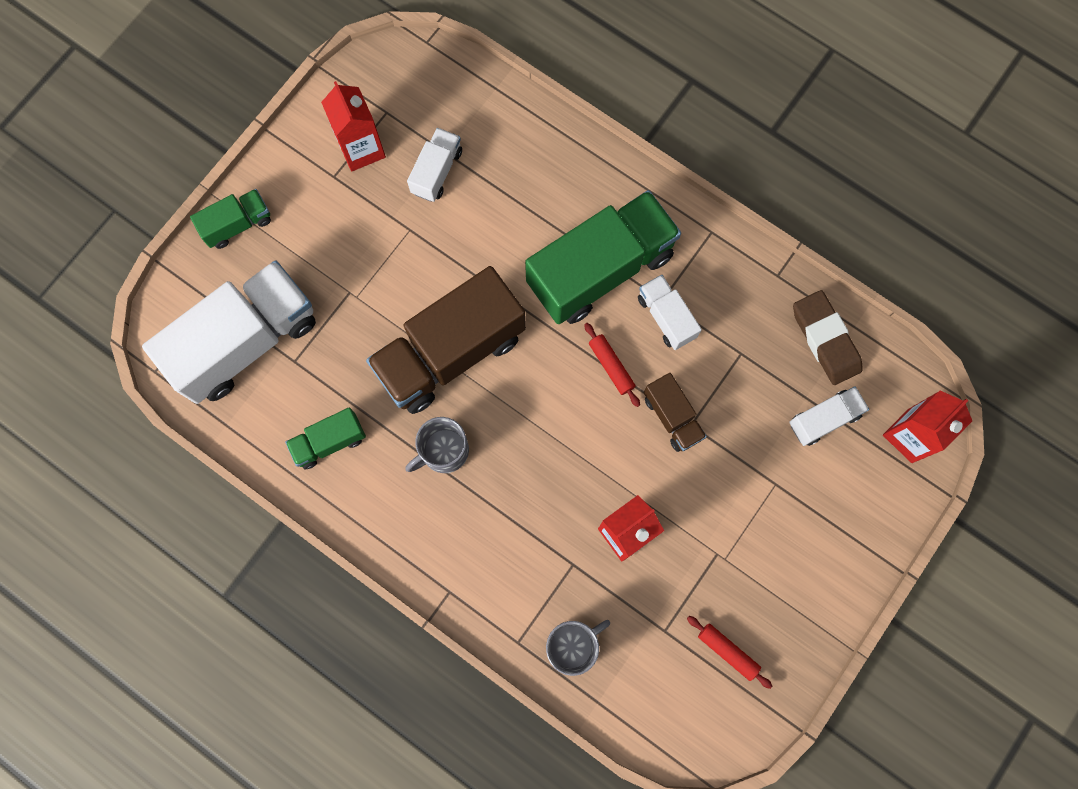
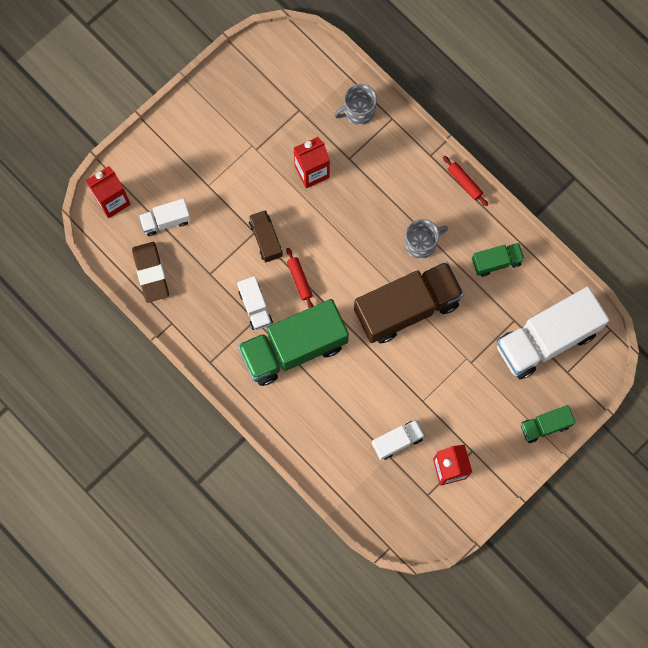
camera: 170 degrees left, 0 degrees up
white truck [407,128,462,202] -> white truck turned 150 degrees counterclockwise [372,420,425,460]
red rolling pin [687,616,772,689] -> red rolling pin moved to [443,156,488,207]

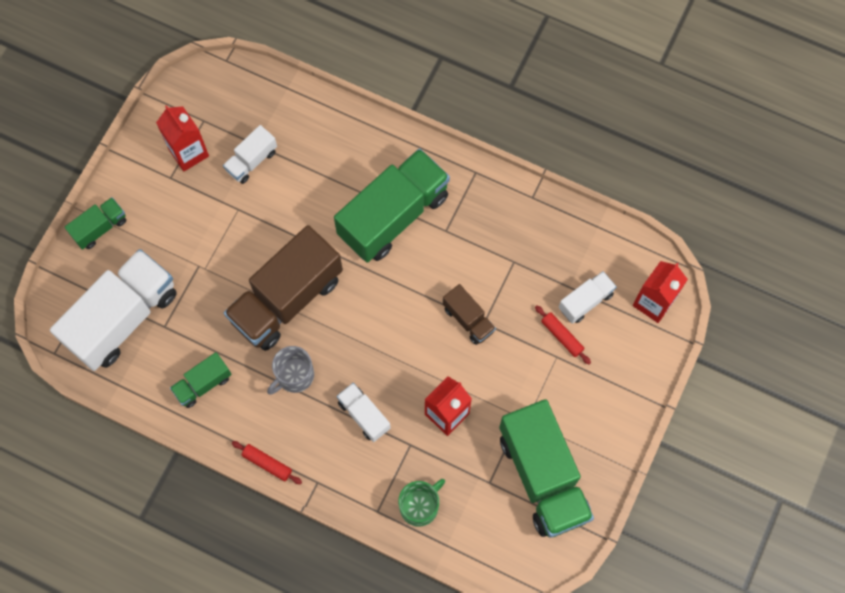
camera: 160 degrees right, 5 degrees down
brown eraser [132,242,169,303] -> none
white truck [237,276,273,330] -> white truck moved to [337,383,391,442]
red rolling pin [286,248,313,308] -> red rolling pin moved to [535,305,591,364]
grey mug [334,84,377,125] -> green mug [398,479,445,527]
none -> green truck [499,399,594,538]

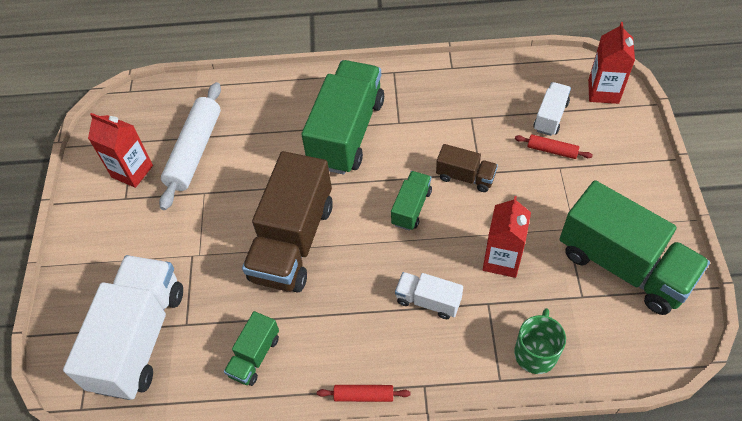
camera: 25 degrees left, 15 degrees down
green truck [65,197,126,250] -> green truck moved to [391,171,432,231]
white truck [223,125,277,184] -> white rolling pin [159,82,221,210]
grey mug [267,346,314,395] -> none

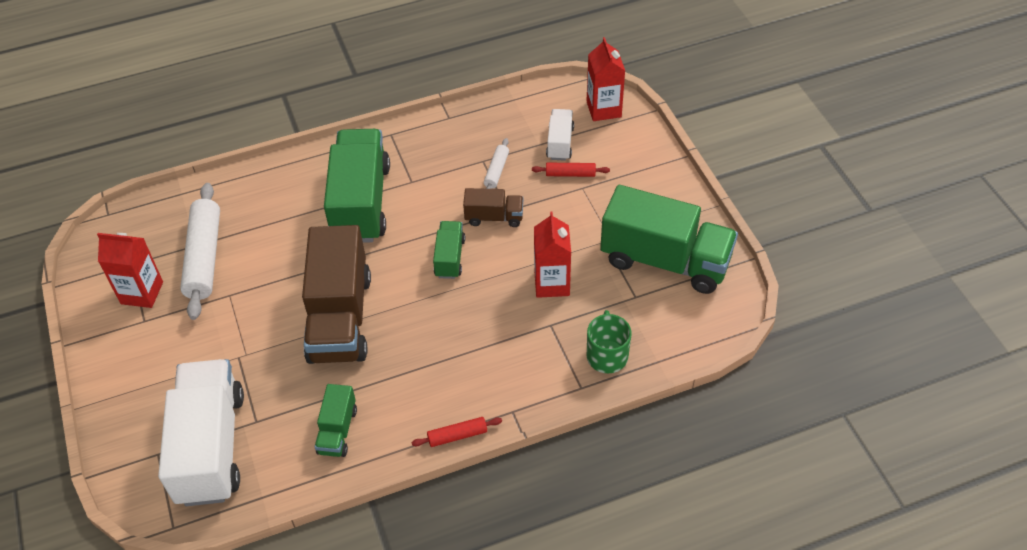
camera: 20 degrees left, 5 degrees down
white truck [395,272,463,319] -> none
none -> white rolling pin [484,138,509,189]

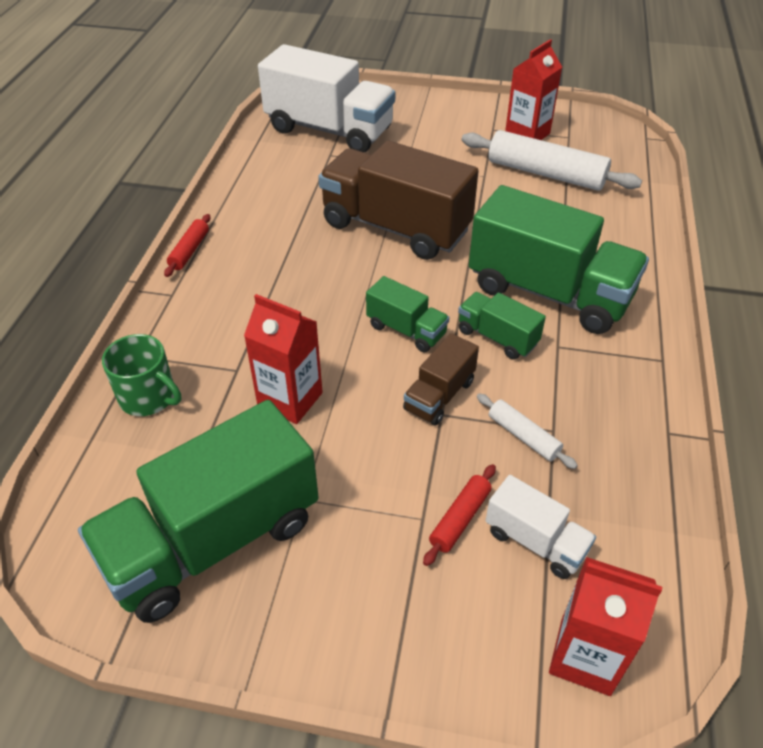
camera: 120 degrees right, 5 degrees down
green truck [315,384,357,457] -> green truck moved to [458,292,546,360]

